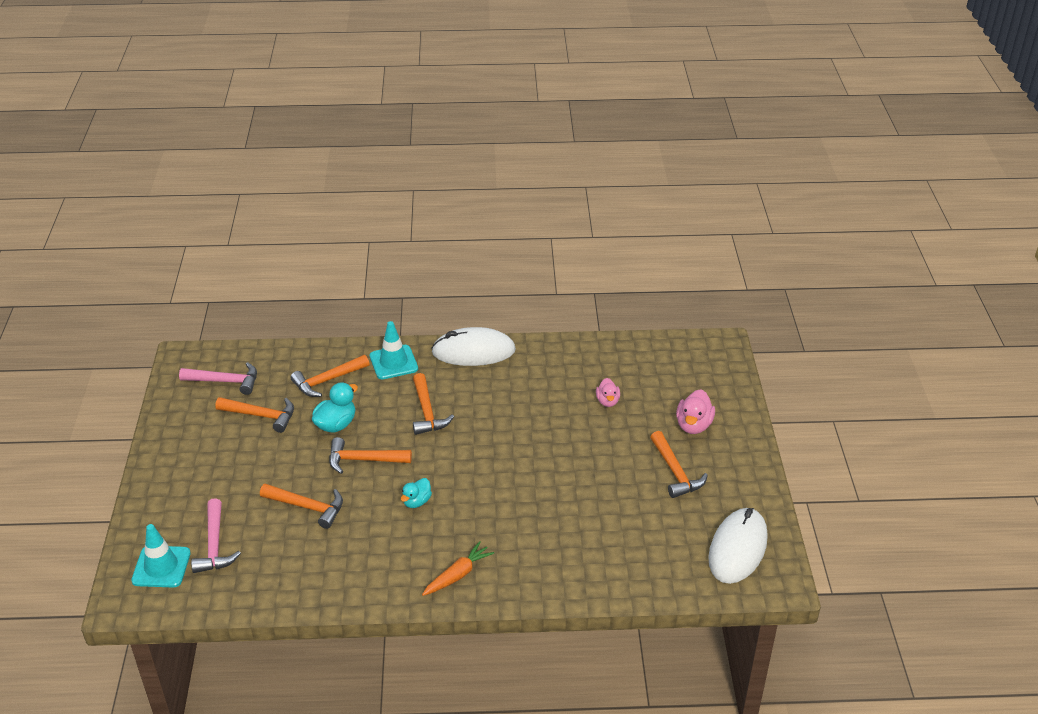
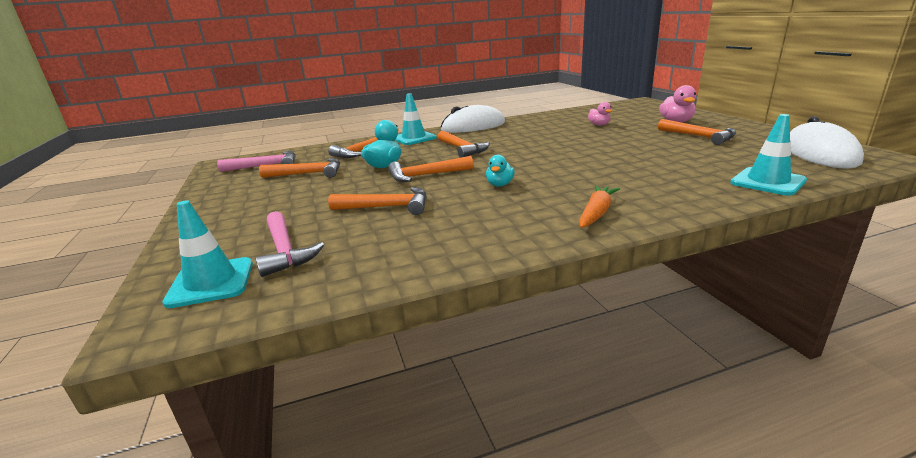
camera: 15 degrees left, 15 degrees down
none -> turquoise traffic cone [730,114,807,196]

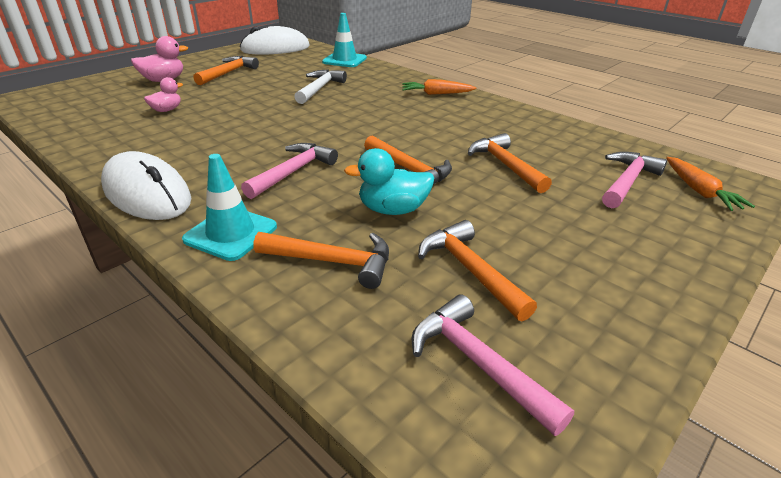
camera: 120 degrees left, 10 degrees up
turquoise traffic cone [162,200,253,308] -> orange carrot [666,157,755,211]
orange hammer [438,130,490,158] -> pink hammer [241,143,338,199]
turquoise duck [486,155,515,187] -> none
none -> white hammer [294,69,347,104]

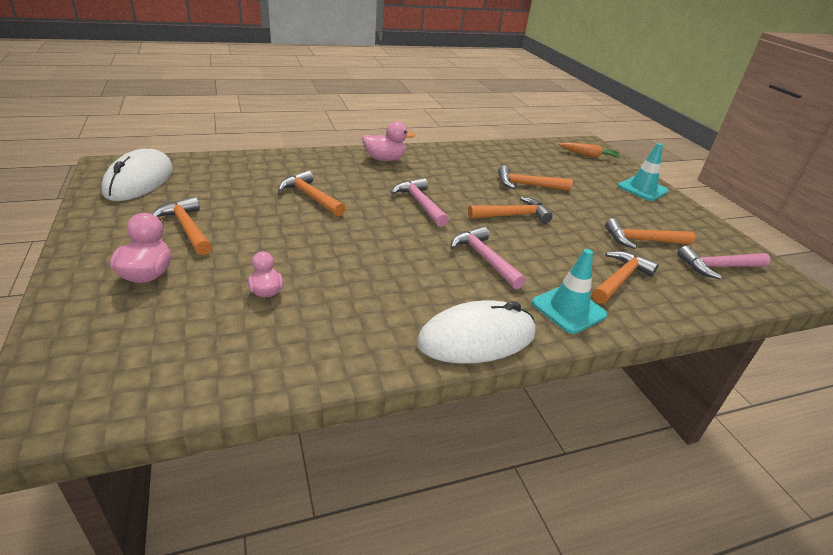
camera: 65 degrees left, 0 degrees up
white hammer [294,69,347,104] -> orange hammer [278,170,346,216]
turquoise traffic cone [322,13,367,67] -> turquoise traffic cone moved to [618,143,669,201]
turquoise duck [344,148,434,215] -> none
orange carrot [402,79,477,95] -> pink duck [362,121,415,161]
pink hammer [602,152,667,208] -> pink hammer moved to [391,178,449,227]

